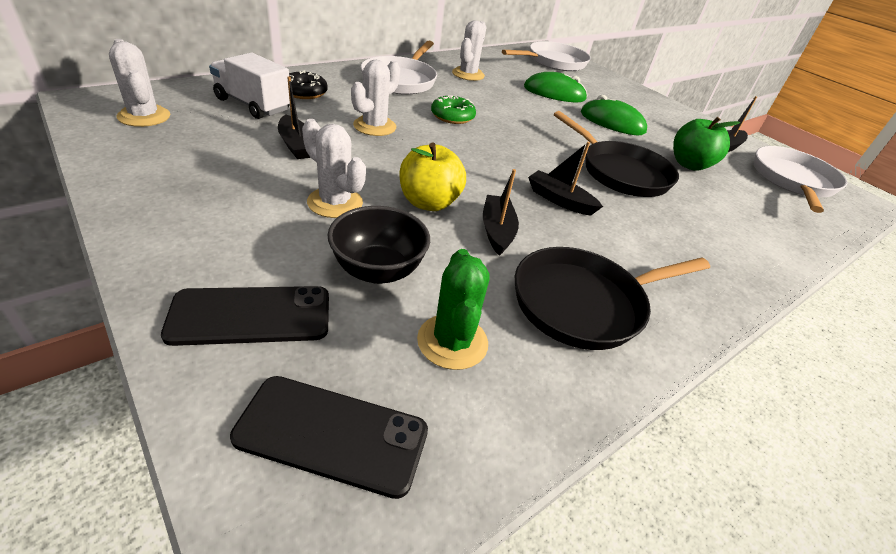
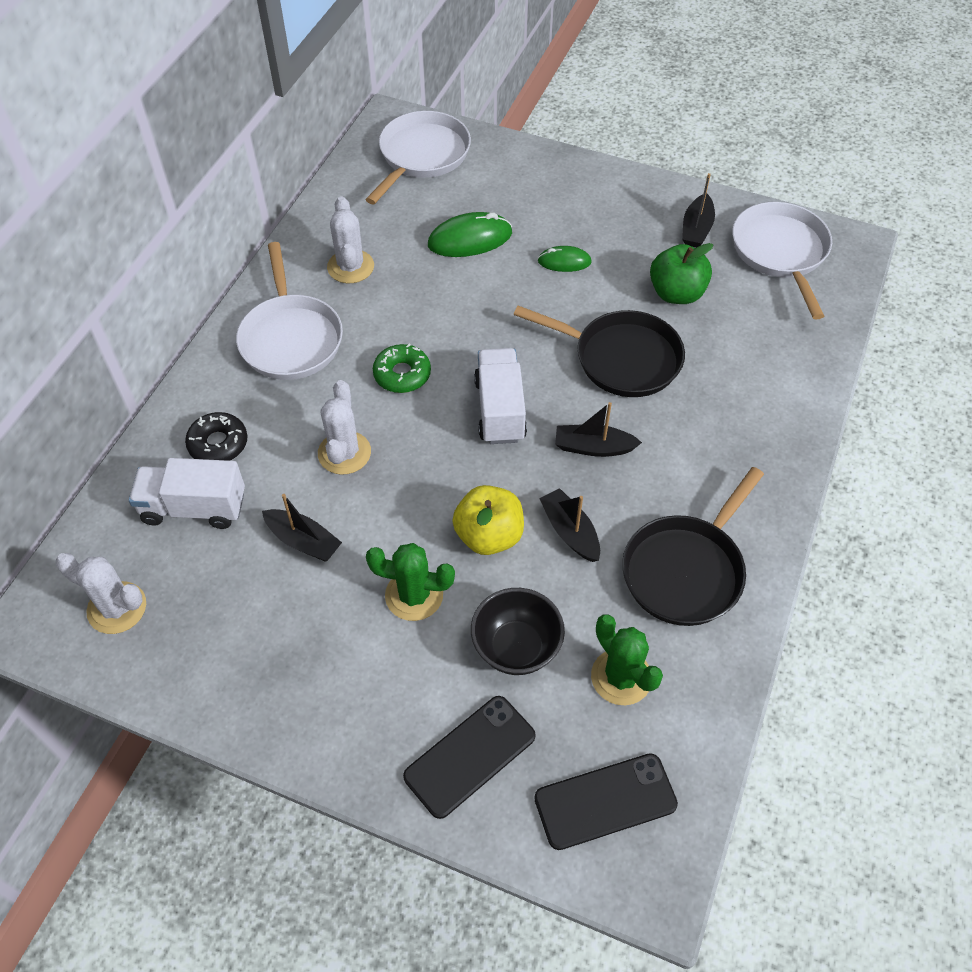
camera: 25 degrees left, 15 degrees up
white cactus [302,119,366,218] -> green cactus [366,543,455,621]
green mouse [581,95,647,135] -> green mouse [538,246,592,272], size x0.61
none -> white truck [474,348,527,444]

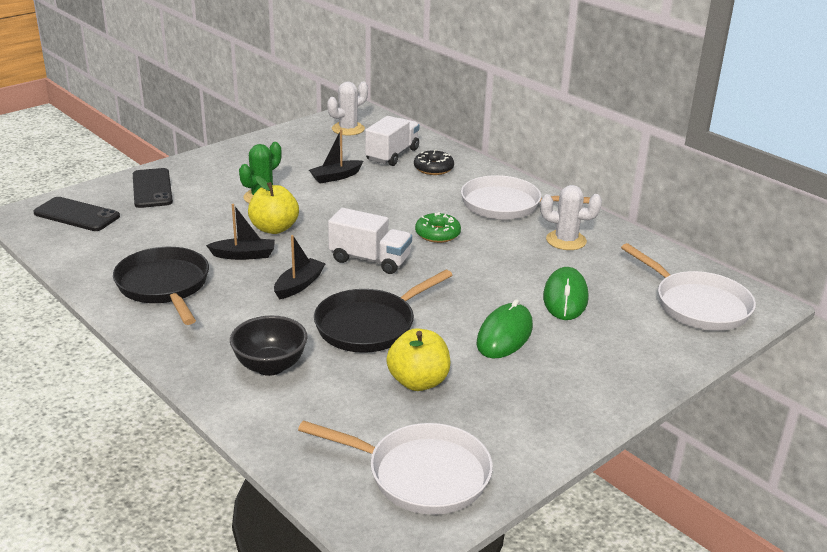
camera: 115 degrees right, 25 degrees down
white cactus [318,380,371,475] -> none
black bowl [471,588,565,675] -> black bowl moved to [230,316,308,376]
black phone [534,753,678,850] -> black phone turned 75 degrees counterclockwise [33,197,120,231]
green mouse [538,246,592,272] -> green mouse [476,299,533,359], size x1.65
green cactus [591,614,663,705] -> none
green apple [650,243,713,304] -> yellow apple [386,328,450,391]
black boat [682,173,715,248] -> none

